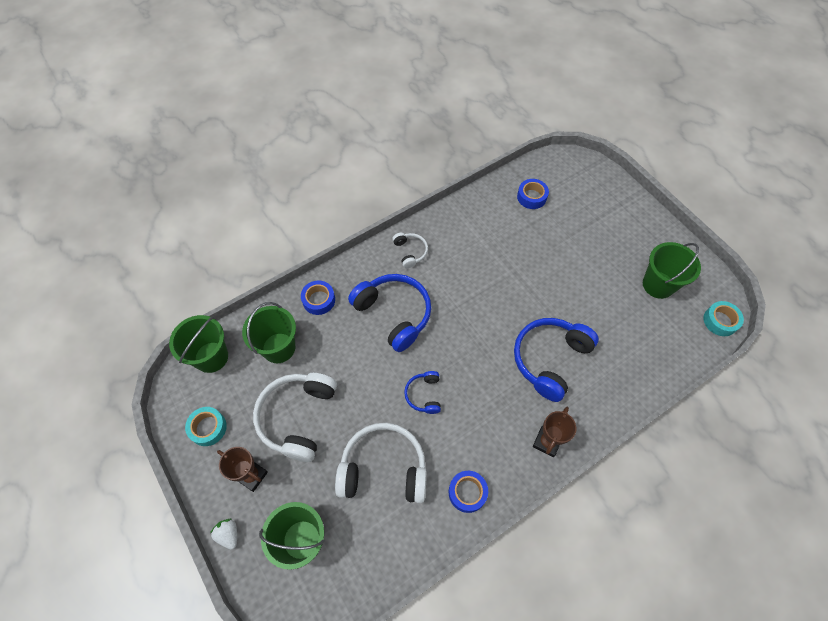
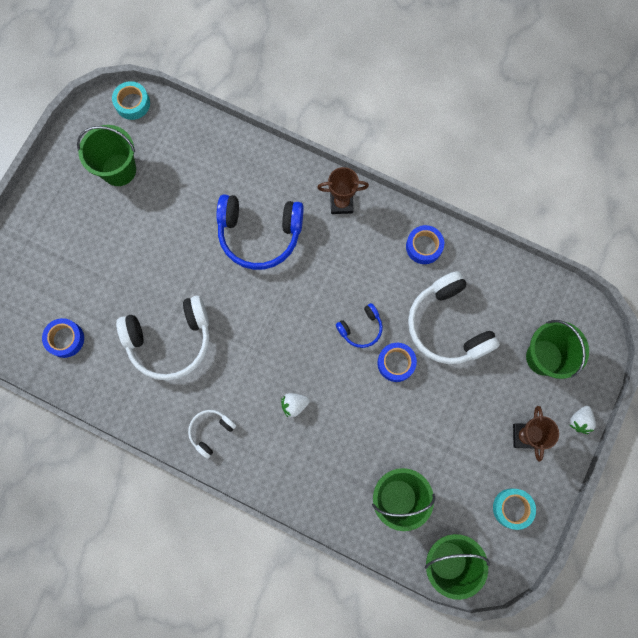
camera: 120 degrees left, 15 degrees up
white headphones [253,373,337,462] -> white headphones moved to [116,296,209,381]
blue tape [301,280,335,315] -> blue tape moved to [377,343,417,382]
blue headphones [348,274,431,352] -> white strawberry [281,393,310,417]

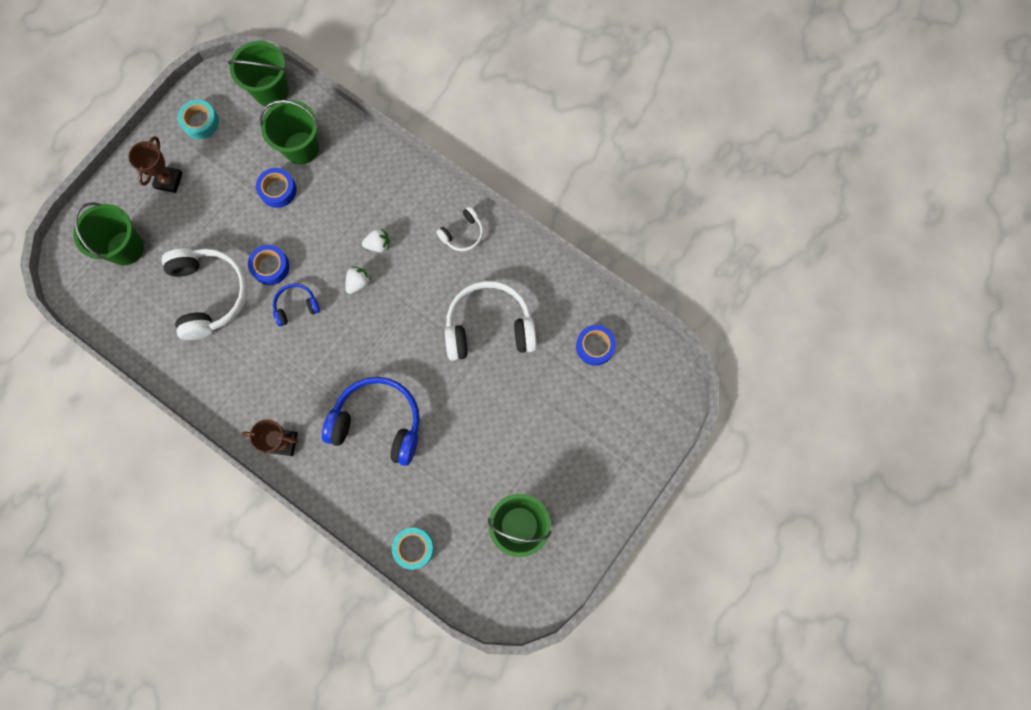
camera: 170 degrees left, 0 degrees up
turquoise tape [112,81,150,120] -> turquoise tape moved to [392,528,434,570]
blue tape [406,225,444,264] -> blue tape moved to [256,168,297,208]
white strawberry [570,406,596,434] -> white strawberry moved to [345,266,371,294]

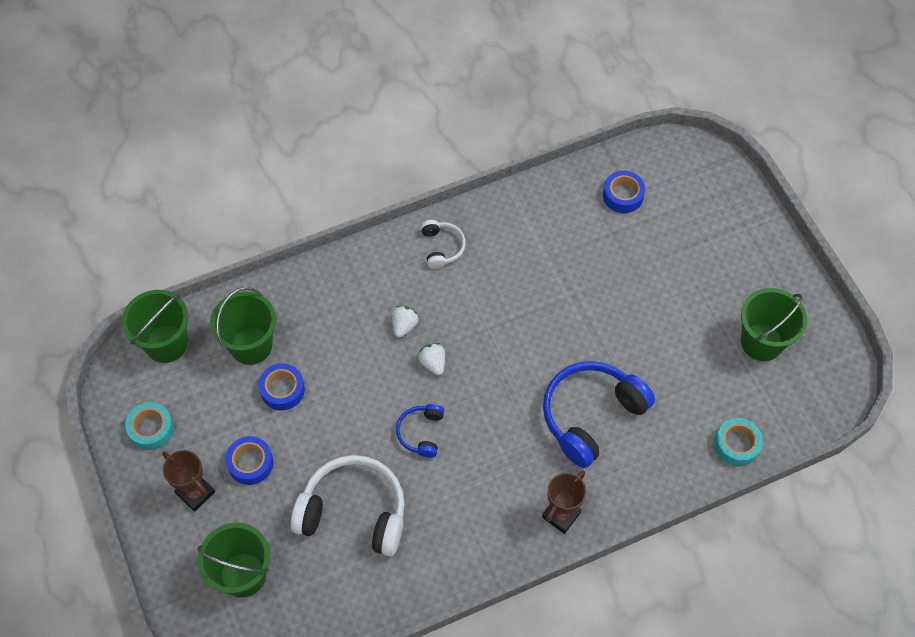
camera: 60 degrees left, 15 degrees down
blue tape [248,245,290,285] -> blue tape moved to [225,436,273,485]
white headphones [445,281,537,361] -> none

